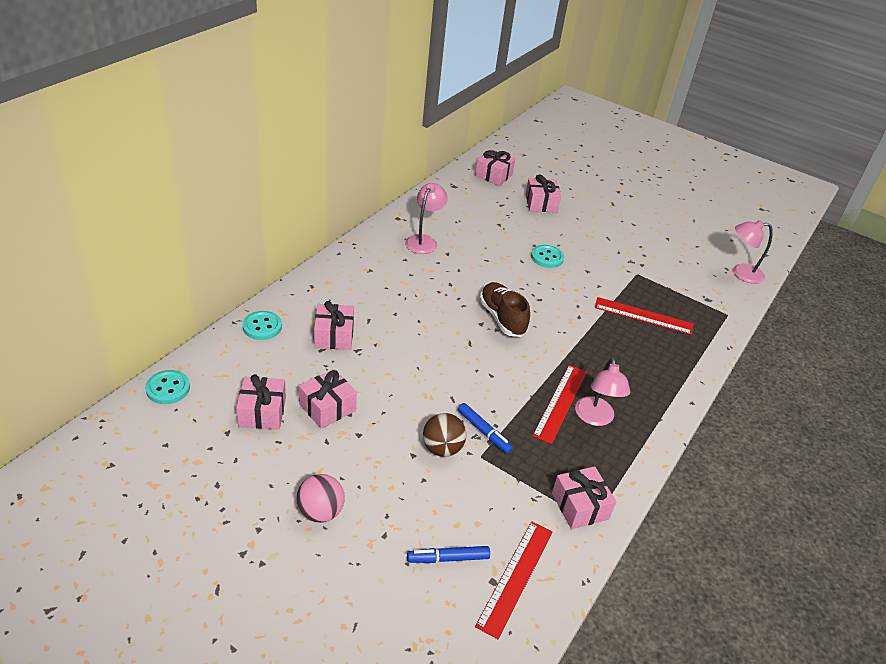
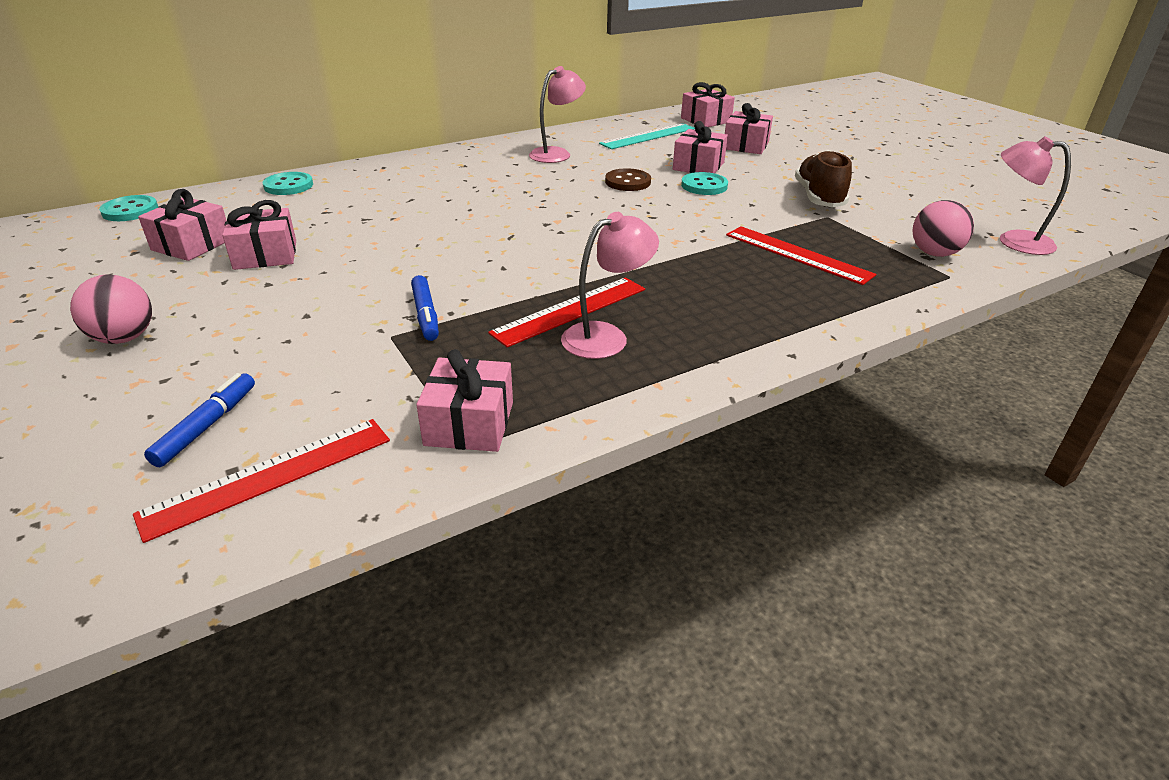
camera: 30 degrees right, 5 degrees down
pink gift [314,301,354,350] -> pink gift moved to [673,121,728,173]
blue marker [407,546,490,563] -> blue marker turned 90 degrees clockwise [144,373,255,467]
brown ball [423,413,466,457] -> none
brown shoe [480,282,530,337] -> brown shoe moved to [795,150,852,208]
pink lamp [575,357,630,426] -> pink lamp turned 150 degrees counterclockwise [561,212,659,359]
none -> turquoise ruler [599,123,695,149]
none -> brown button [605,168,651,191]
none -> pink ball [912,200,974,257]

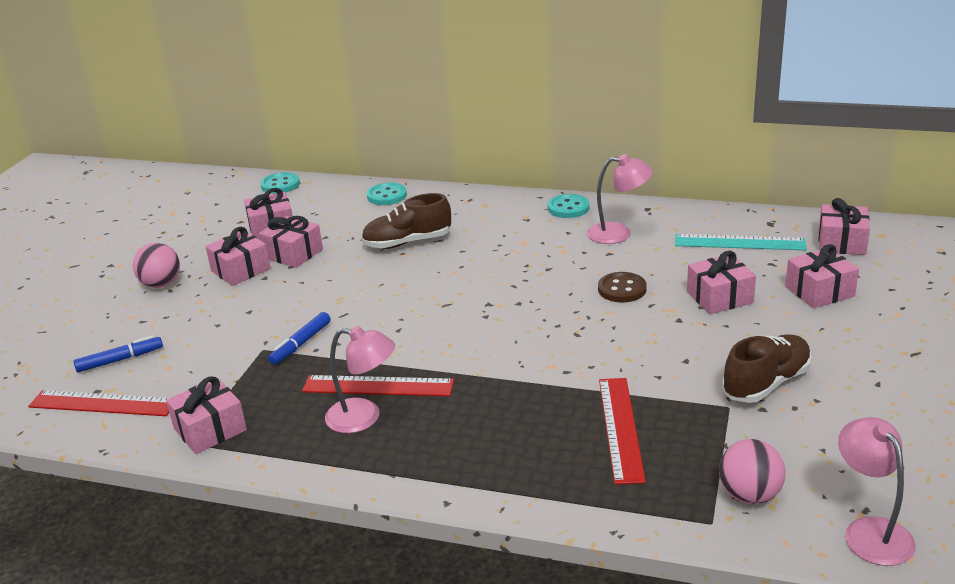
camera: 50 degrees right, 5 degrees down
turquoise button [681,172,728,195] -> turquoise button moved to [547,194,590,218]
none -> pink gift [205,227,271,286]
none -> brown shoe [361,193,451,249]

